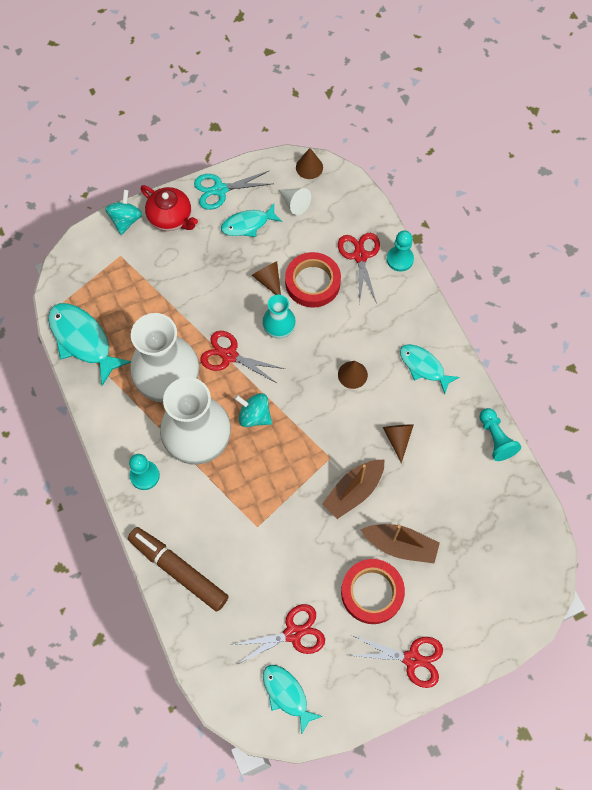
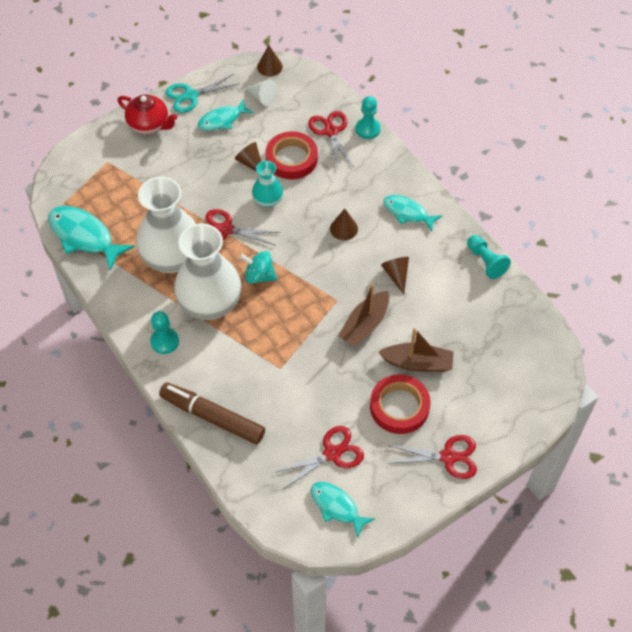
camera: 10 degrees left, 10 degrees down
turquoise spinning top [105,190,142,235] -> none

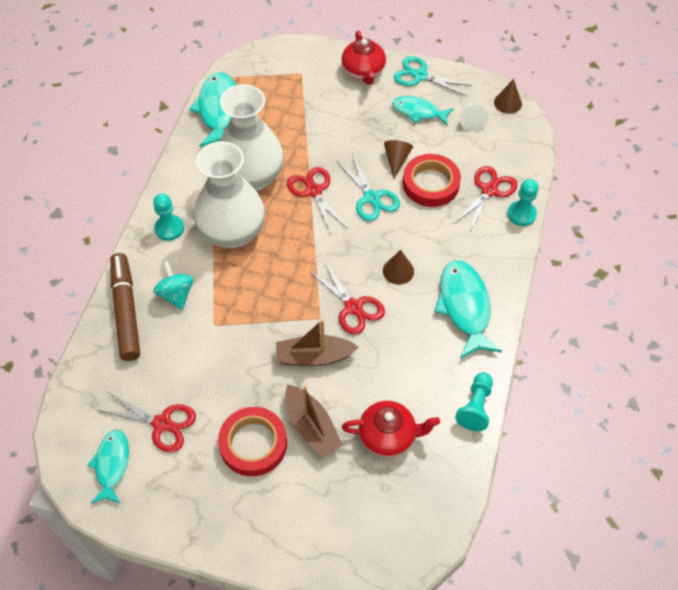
camera: 50 degrees right, 0 degrees up
turquoise spinning top [239,251,277,284] -> turquoise spinning top moved to [153,261,194,310]
turquoise vase [252,161,283,207] -> turquoise scissors [337,154,400,221]
brown cone [381,257,409,294] -> none
turquoise fish [383,195,443,232] -> turquoise fish [434,260,502,359], size x1.57
red scissors [388,435,477,479] -> red scissors moved to [309,261,385,335]
none -> red teapot [341,401,440,457]

